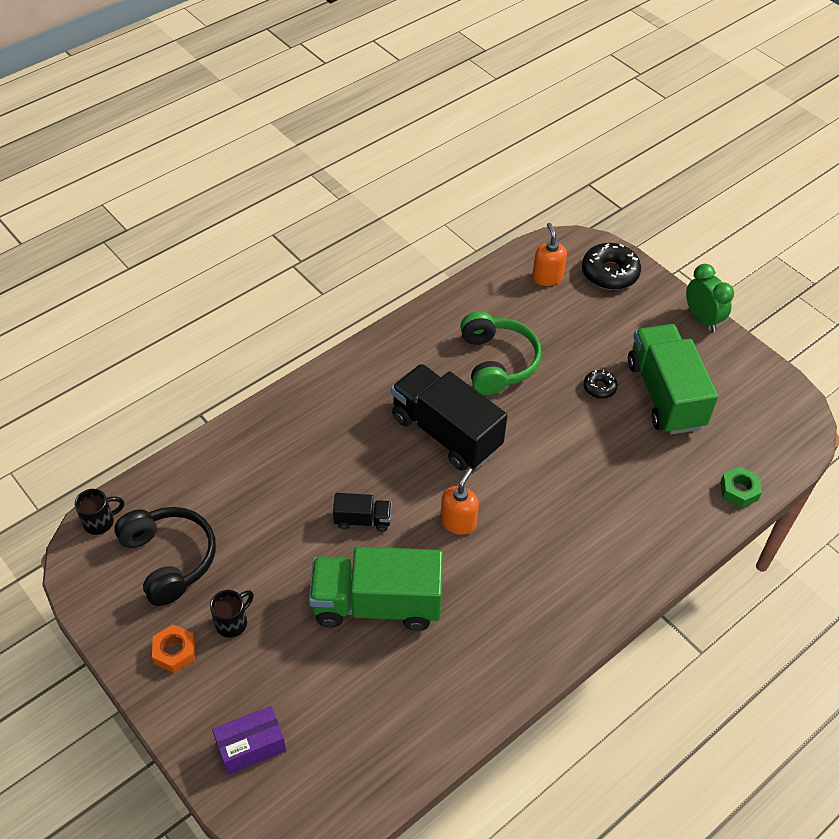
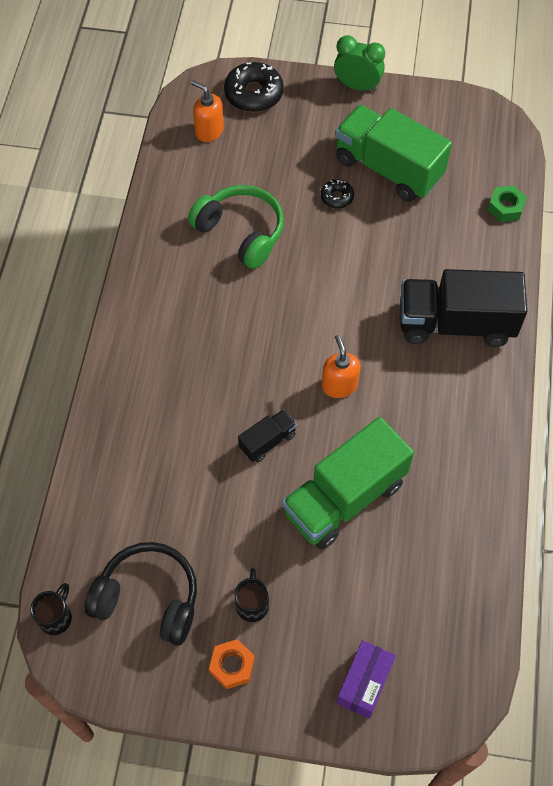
camera: 40 degrees left, 10 degrees up
black truck [391,364,507,471] -> black truck moved to [400,269,527,347]

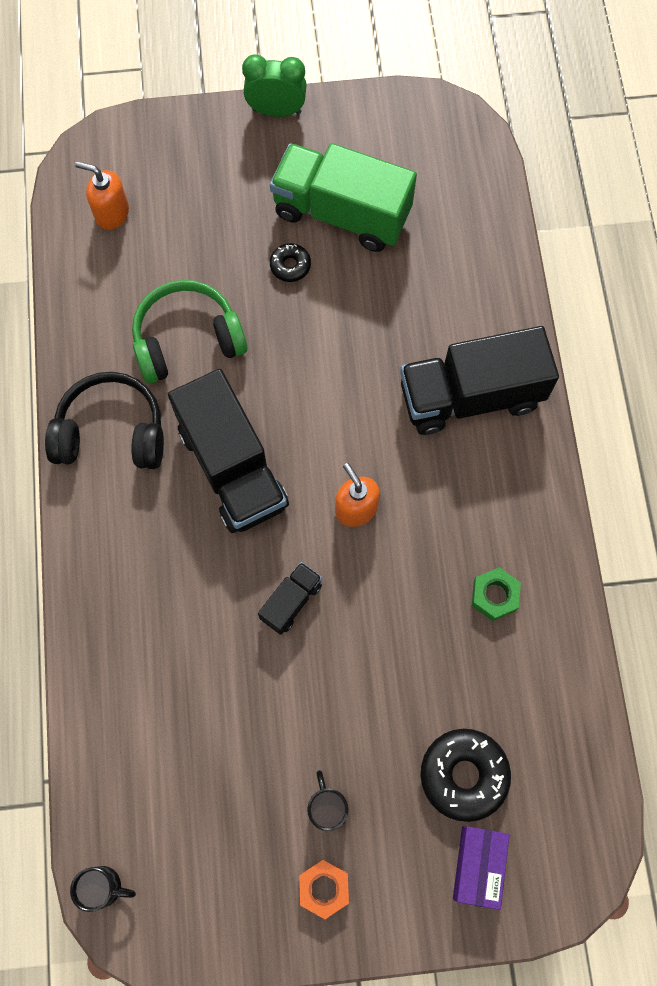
camera: 15 degrees left, 10 degrees up
black mug [30,583,72,635] -> black mug turned 90 degrees clockwise [70,866,136,912]
black headphones [85,542,197,646] -> black headphones moved to [45,372,164,469]
green headphones [188,185,284,269] -> green headphones turned 45 degrees counterclockwise [132,280,247,384]
black donut [224,62,284,112] -> black donut moved to [421,729,511,822]
green truck [282,417,414,549] -> none
green nut [488,185,527,222] -> green nut moved to [472,567,521,621]
none -> black truck [168,369,289,533]

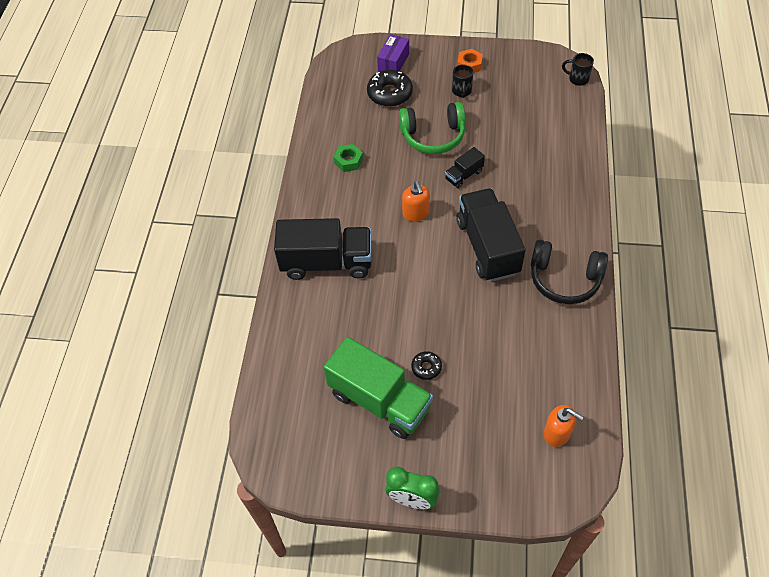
camera: 165 degrees left, 15 degrees down
green headphones [132,280,247,384] -> green headphones moved to [399,102,465,154]

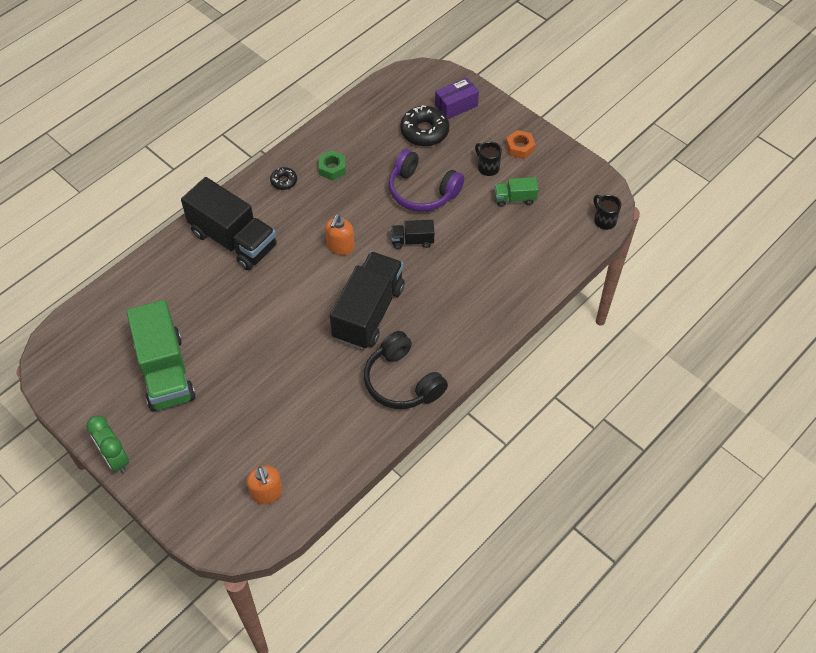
camera: 35 degrees right, 0 degrees up
green headphones [399,102,465,154] -> purple headphones [389,149,464,212]
black donut [411,351,442,380] -> black donut moved to [270,167,297,190]
black mug [452,64,473,98] -> black mug turned 105 degrees clockwise [475,142,502,176]
none -> green truck [494,177,538,207]

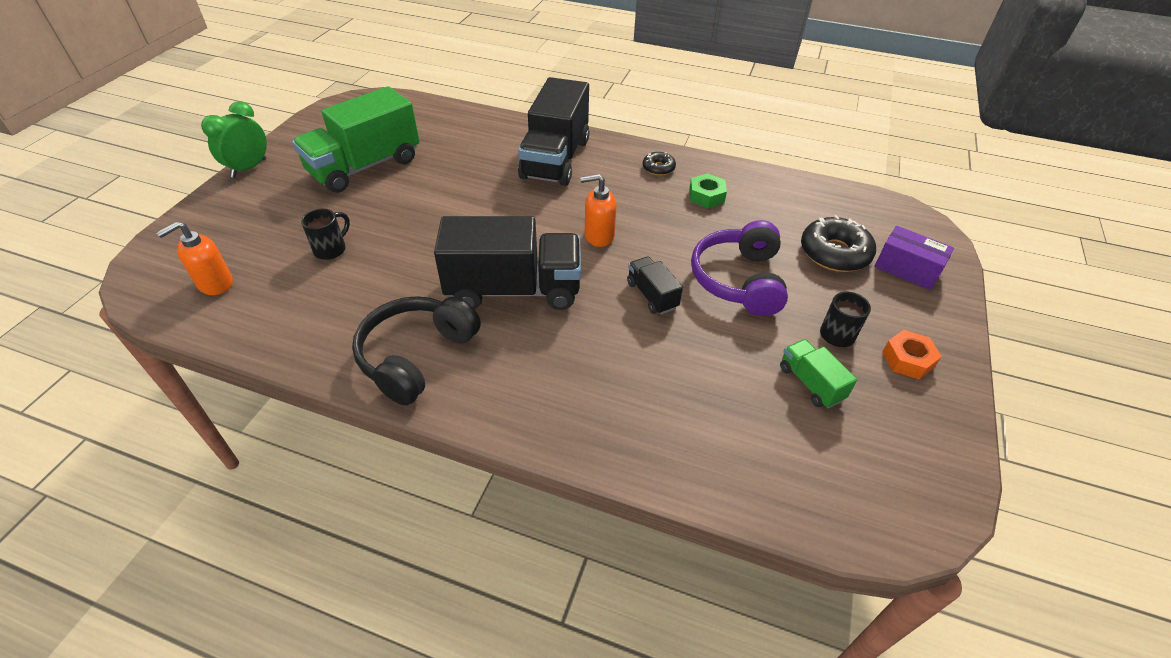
camera: 65 degrees right, 10 degrees down
black mug [594,195,621,230] -> black mug moved to [301,209,350,260]

